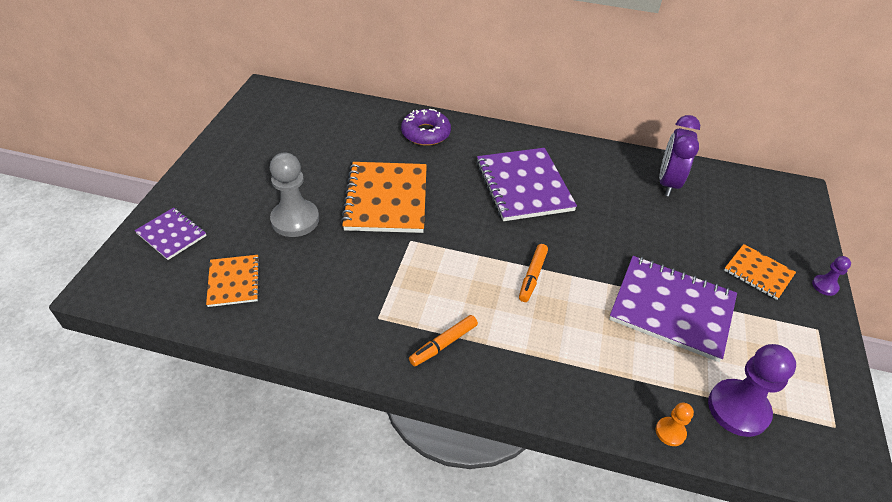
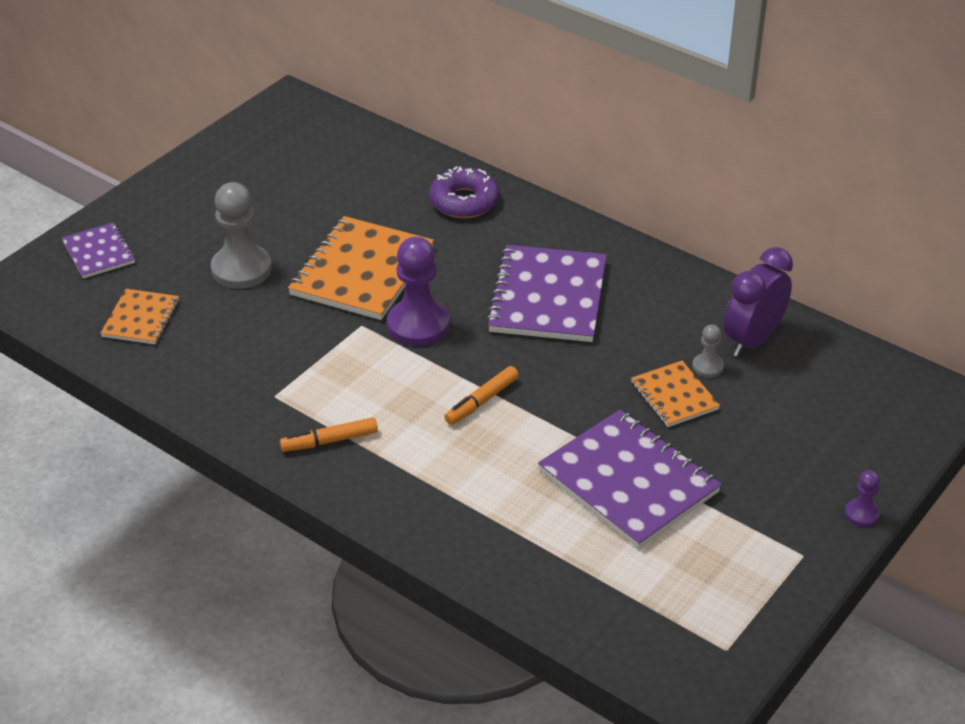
camera: 25 degrees right, 5 degrees down
orange pawn [656,402,694,446] -> none
purple pawn [708,344,796,437] -> purple pawn moved to [387,237,450,346]
orange notebook [724,244,796,300] -> orange notebook moved to [631,361,720,427]
none -> grey pawn [692,324,724,378]

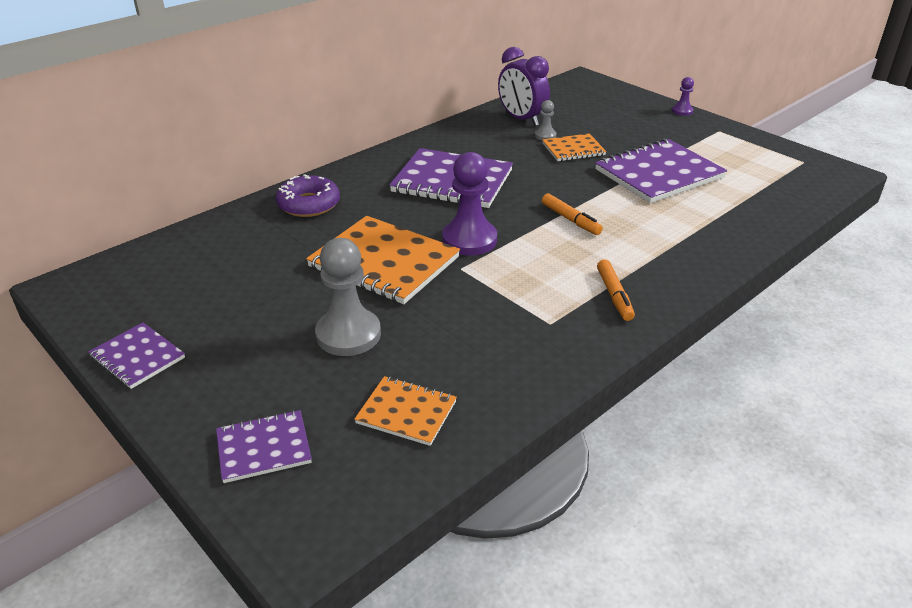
camera: 80 degrees left, 5 degrees down
none -> purple notebook [88,322,185,389]

